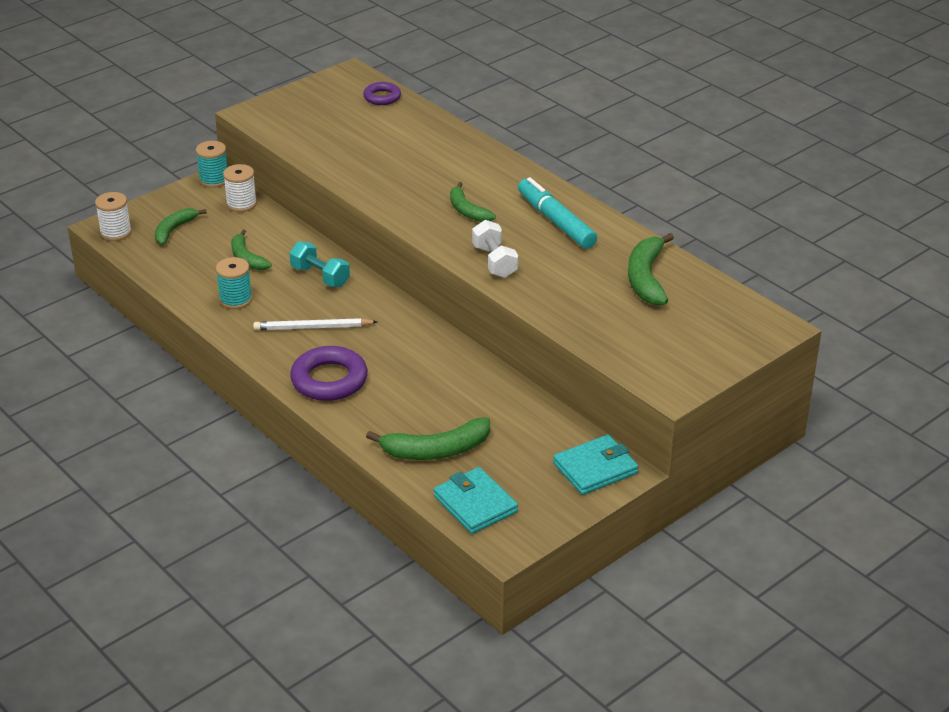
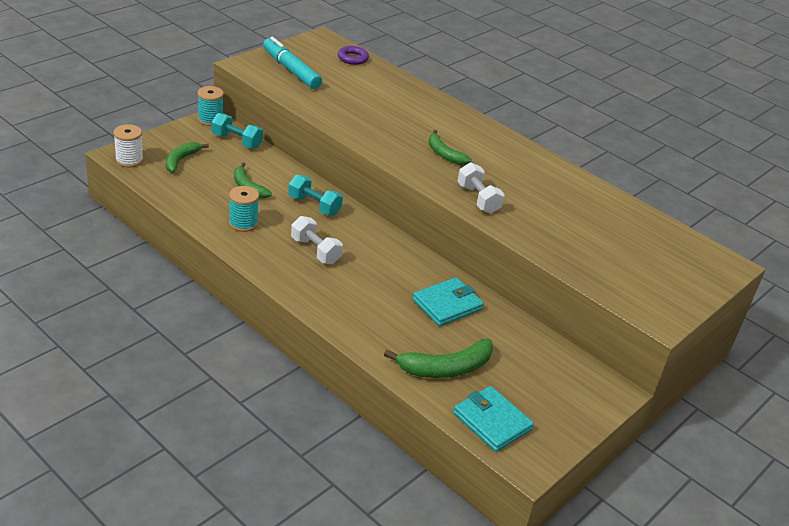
camera: 10 degrees left, 0 degrees up
white spool [223,164,257,212] -> turquoise dumbbell [212,113,263,149]
white pencil [253,318,377,330] -> white dumbbell [291,216,343,264]
purple ring [290,346,368,401] -> none
turquoise marker [518,177,597,249] -> turquoise marker moved to [263,37,322,89]
turquoise wallet [553,434,639,495] -> turquoise wallet moved to [413,277,484,326]
green banana [628,233,674,306] -> none

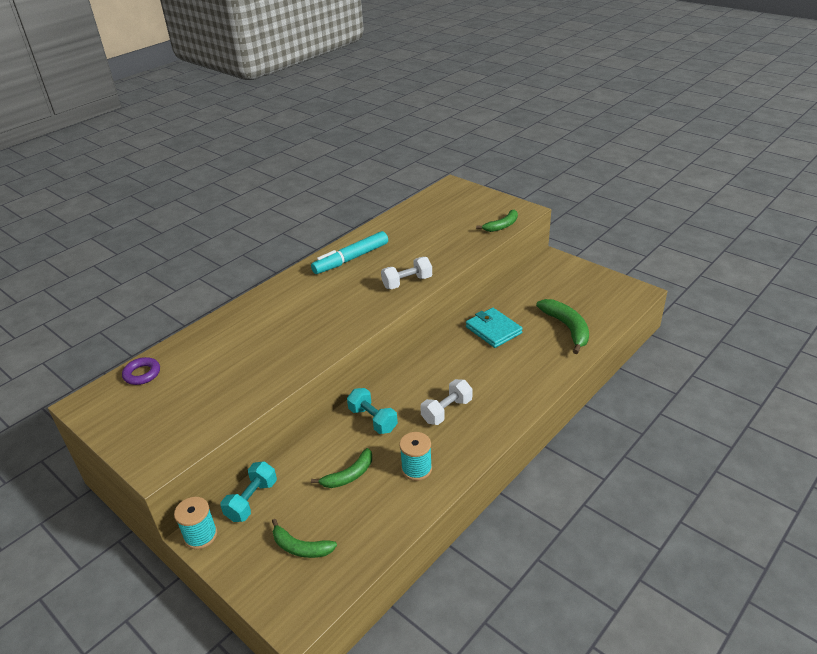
camera: 85 degrees left, 0 degrees up
white spool [113,124,144,168] -> none
turquoise marker [263,37,322,89] -> turquoise marker moved to [311,231,388,274]
turquoise dumbbell [288,175,343,216] -> turquoise dumbbell turned 75 degrees counterclockwise [347,388,398,434]
green banana [429,130,472,165] -> green banana moved to [476,210,518,232]
turquoise wallet [453,386,534,452] -> none

